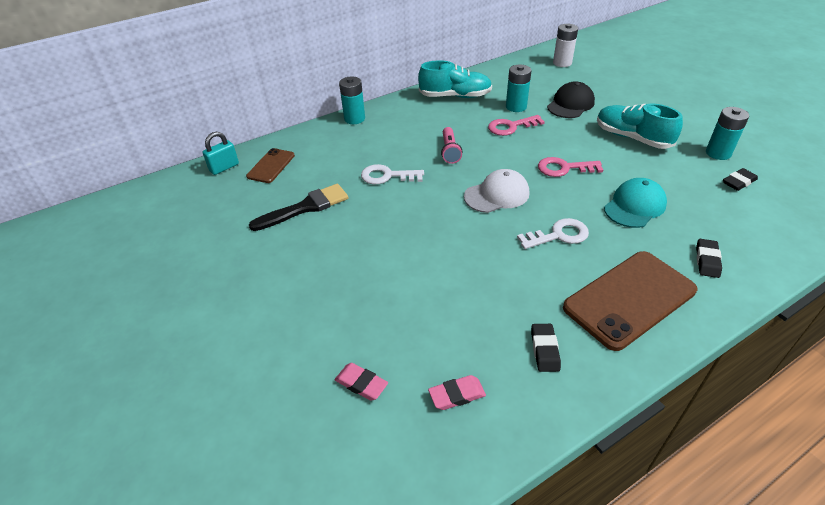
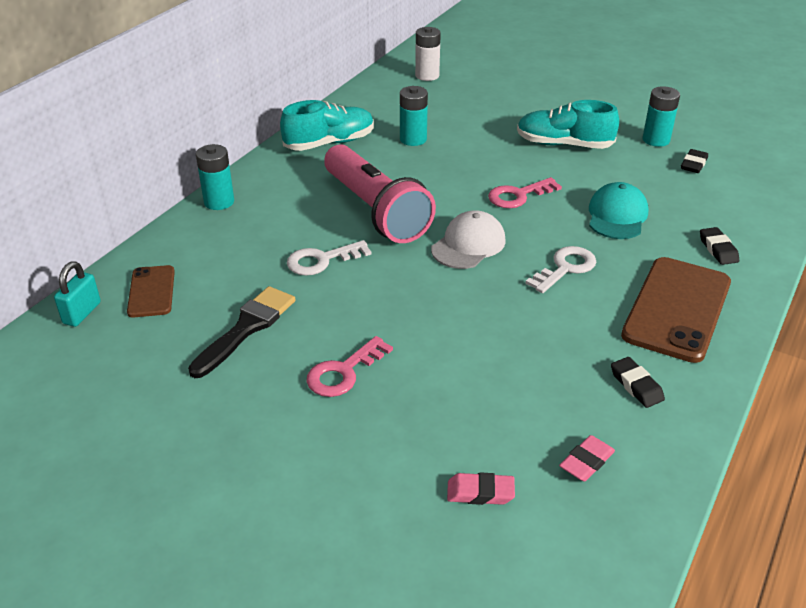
camera: 30 degrees left, 5 degrees down
pink flashlight [441,127,462,164] -> pink flashlight [324,144,436,243], size x2.28
pink key [488,115,545,136] -> pink key moved to [306,336,393,397]
black cap [547,81,595,118] -> none

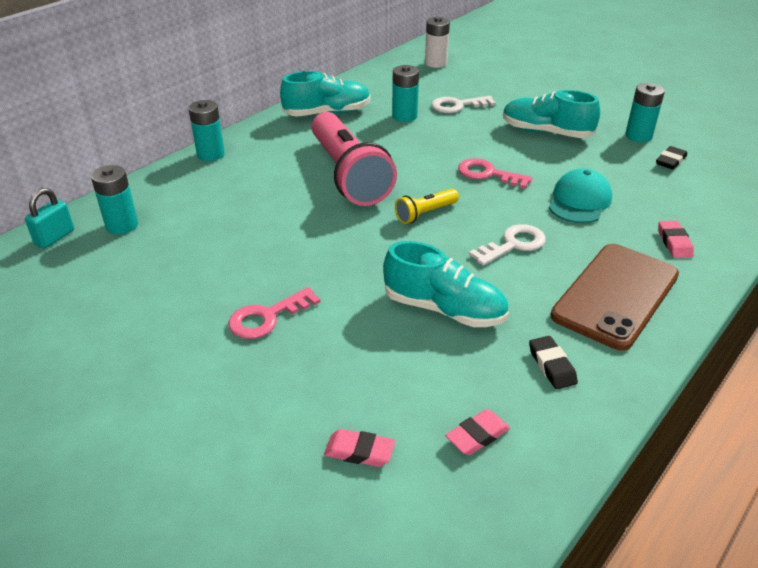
camera: 10 degrees right, 0 degrees up
brown phone [127,265,175,318] -> turquoise battery [91,165,138,234]
black brush [188,286,295,378] -> none
white key [287,240,372,276] -> white key moved to [431,96,496,113]
white cap [431,210,506,269] -> yellow flashlight [395,189,459,224]
pink key [488,177,562,208] -> pink key turned 45 degrees clockwise [458,158,532,189]
black eraser [700,227,739,265] -> pink eraser [658,221,694,258]
none -> turquoise shoe [383,241,509,327]

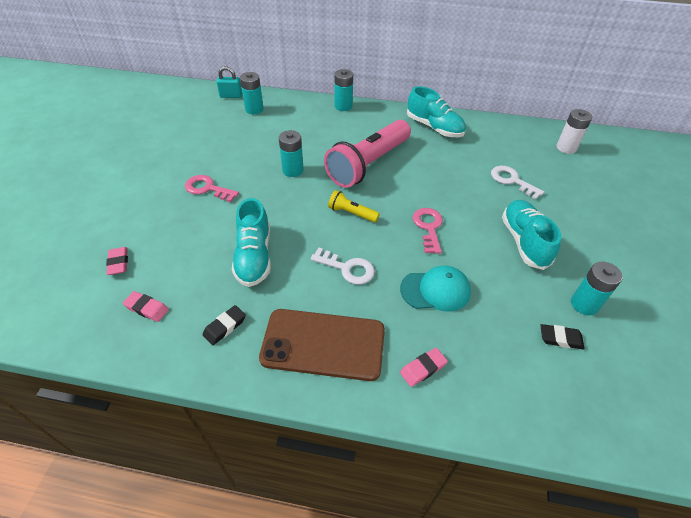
camera: 60 degrees right, 10 degrees up
turquoise battery [392,65,419,122] -> turquoise battery moved to [279,130,304,177]

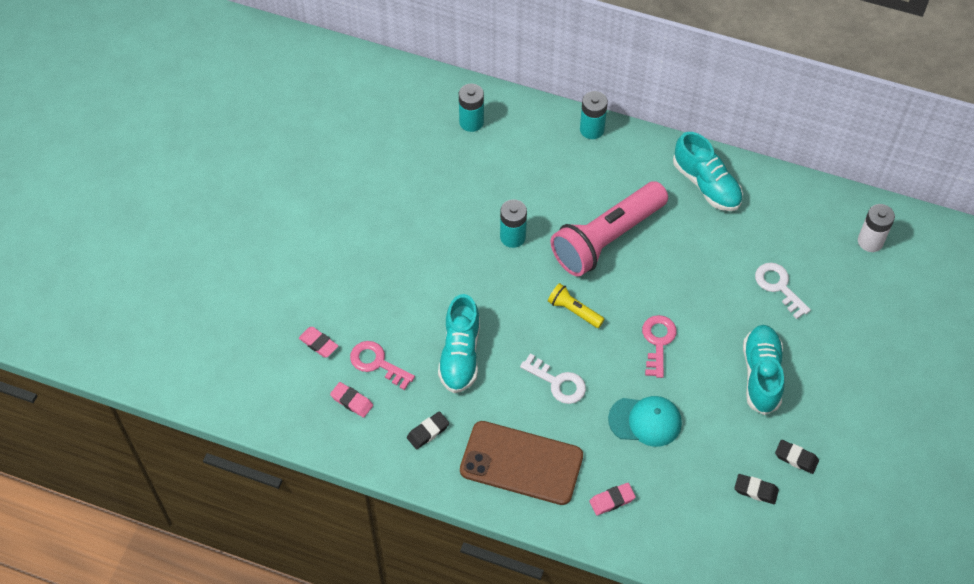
camera: 10 degrees right, 10 degrees up
pink eraser [106,247,128,275] -> pink eraser turned 45 degrees counterclockwise [299,327,338,357]
pink key [185,175,239,202] -> pink key moved to [350,341,415,390]
turquoise padlock [216,66,242,98] -> none
turquoise battery [571,262,623,315] -> black eraser [775,440,819,474]

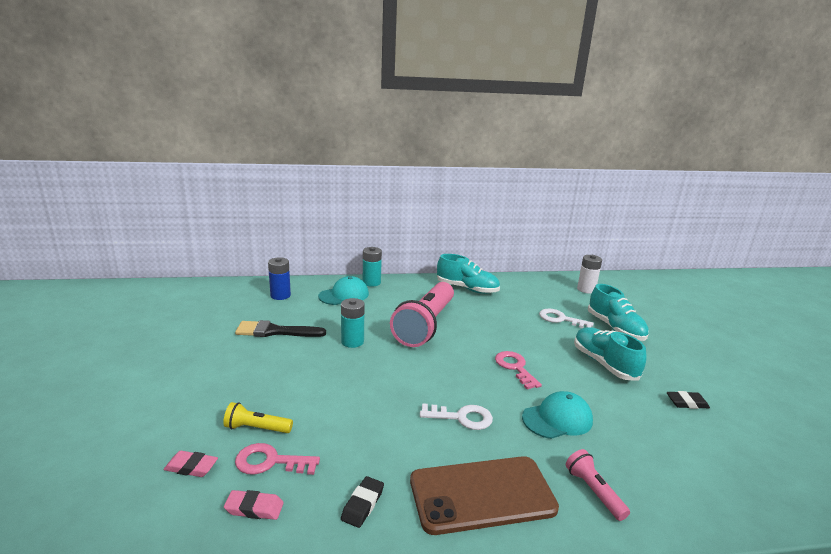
camera: 30 degrees left, 35 degrees down
turquoise shoe [438,294,480,393] -> turquoise shoe moved to [588,284,649,341]
turquoise battery [459,84,484,132] -> blue battery [268,257,291,300]
yellow flashlight [548,283,605,328] -> yellow flashlight moved to [223,402,293,433]
pink eraser [590,483,636,515] -> pink flashlight [566,449,630,521]
black eraser [735,474,779,504] -> none
none -> black brush [235,320,326,337]
none -> turquoise cap [318,276,369,305]

